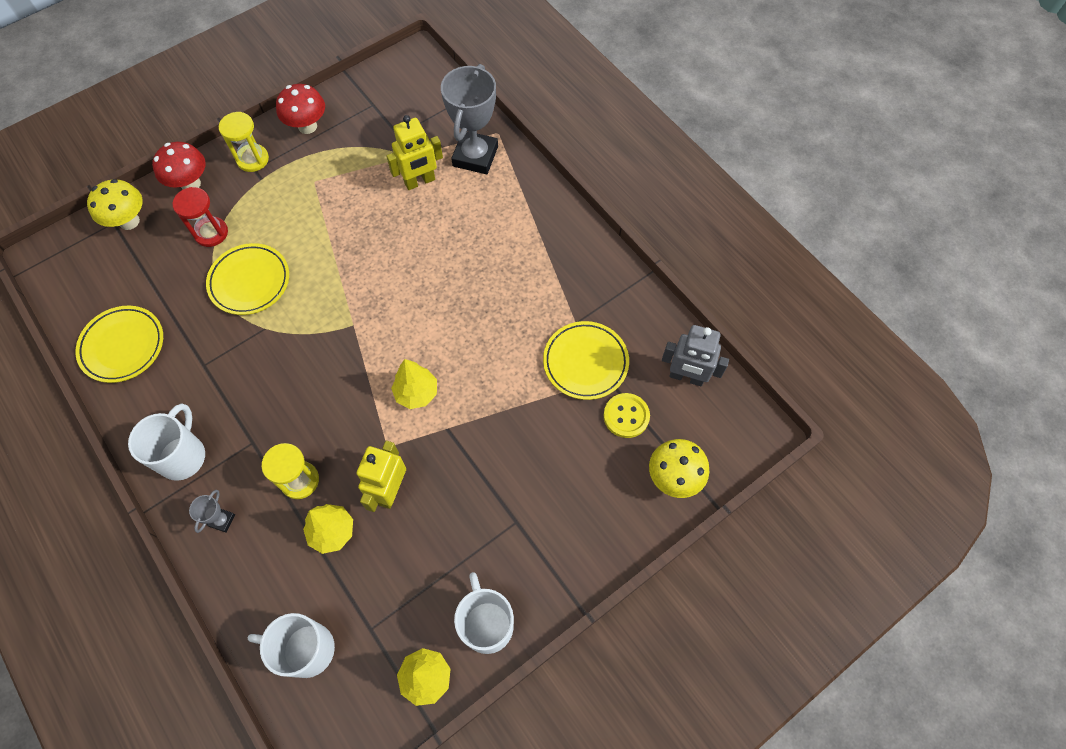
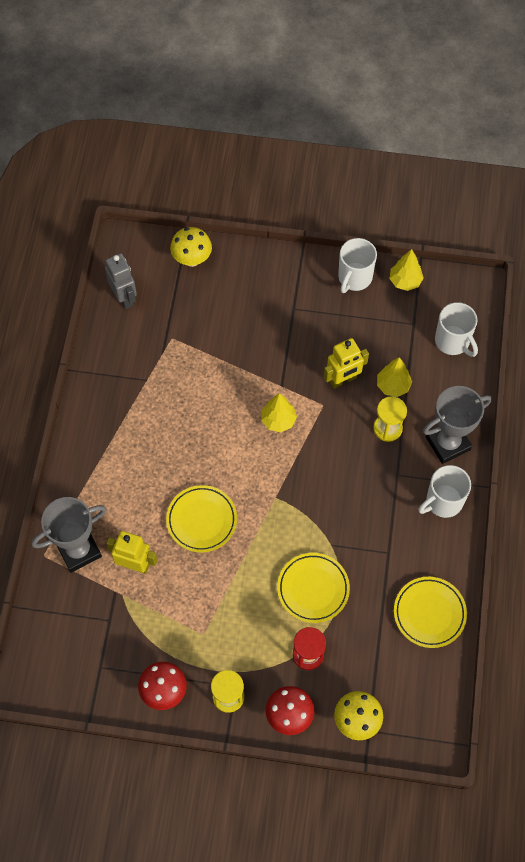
camera: 135 degrees left, 0 degrees up
grey trophy [189,490,235,533] -> grey trophy [423,386,492,464], size x2.35
yellow plate [543,321,629,400] -> yellow plate moved to [166,485,237,552]
yellow button [604,393,650,438] -> none

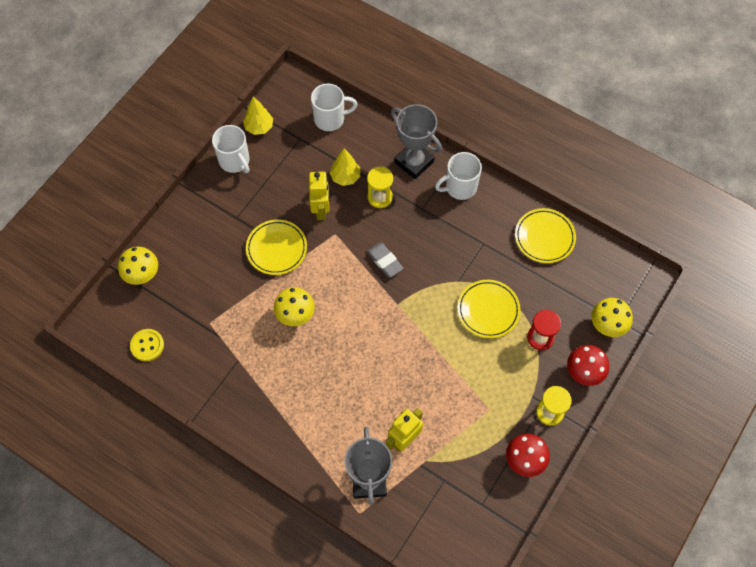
camera: 65 degrees left, 0 degrees up
grey robot [105,253,137,309] -> yellow button [130,329,164,361]
yellow plate [166,485,237,552] -> yellow plate moved to [246,220,307,275]
yellow tree [261,393,297,432] -> none
white mug [418,465,471,518] -> white mug turned 75 degrees clockwise [435,152,482,200]
grey trophy [423,386,492,464] -> grey trophy turned 45 degrees counterclockwise [391,104,442,179]
none -> yellow mushroom [274,287,315,326]
none -> grey eraser [367,243,404,277]

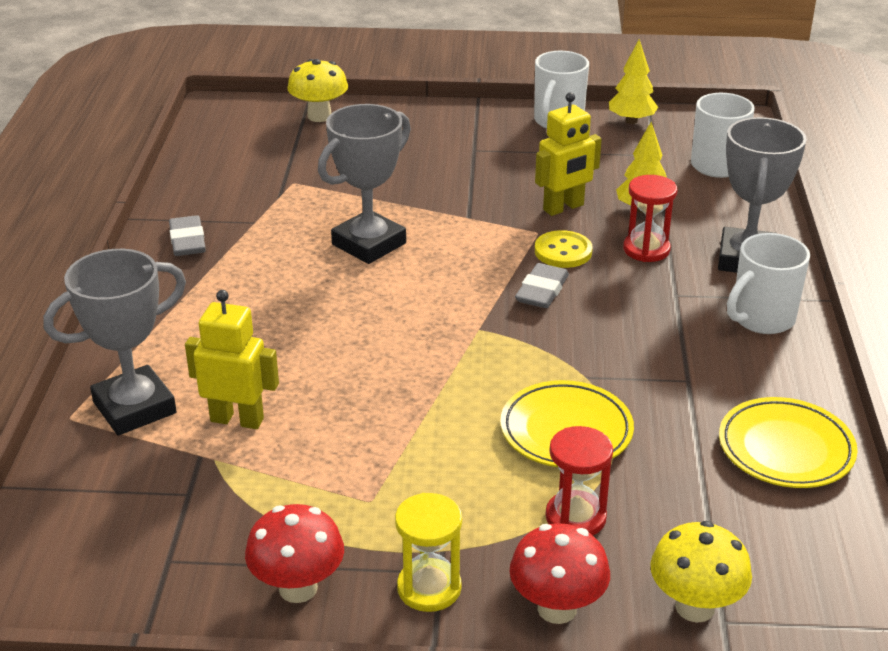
camera: 60 degrees right, 30 degrees down
yellow button [130,329,164,361] -> yellow button moved to [535,230,593,268]
yellow plate [246,220,307,275] -> none
yellow mushroom [274,287,315,326] -> grey trophy [318,104,411,264]
yellow hourglass [367,167,393,208] -> red hourglass [623,175,678,262]
white mug [435,152,482,200] -> white mug turned 75 degrees counterclockwise [727,233,810,334]
none -> grey eraser [169,215,206,256]

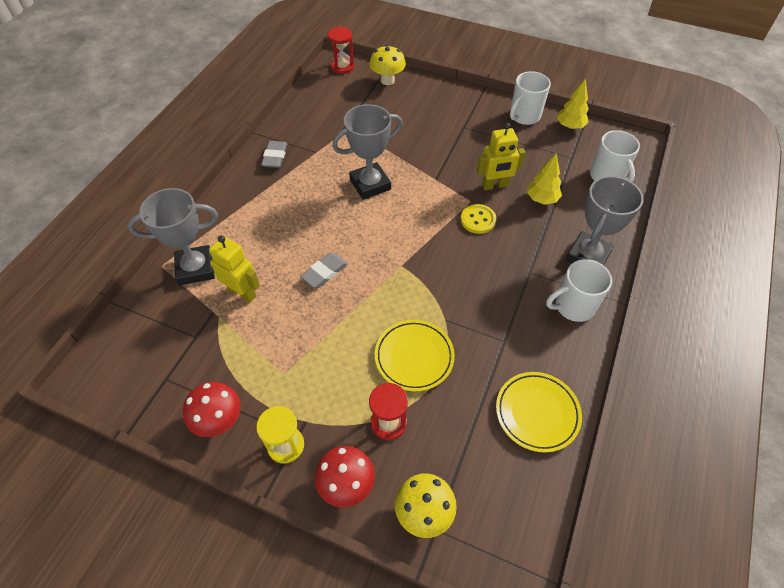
camera: 20 degrees right, 20 degrees up
grey eraser [515,263,569,308] -> grey eraser moved to [300,252,348,288]
red hourglass [623,175,678,262] -> red hourglass moved to [328,27,354,74]

